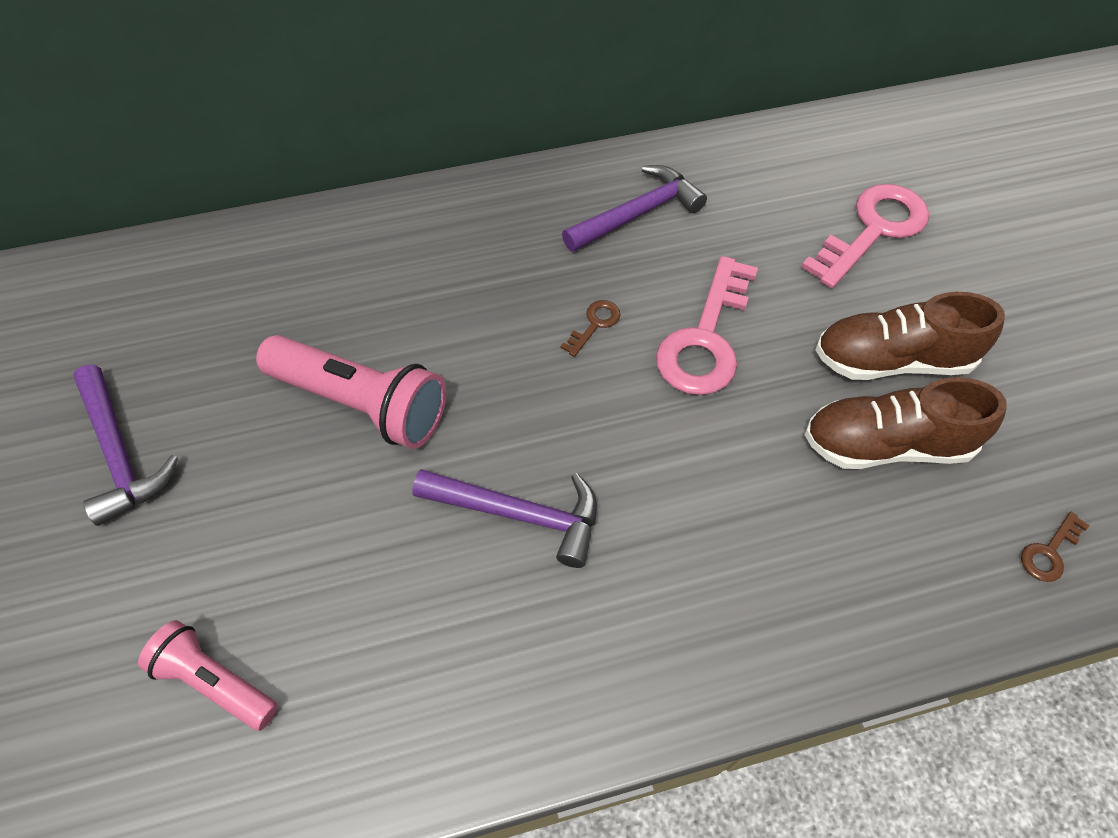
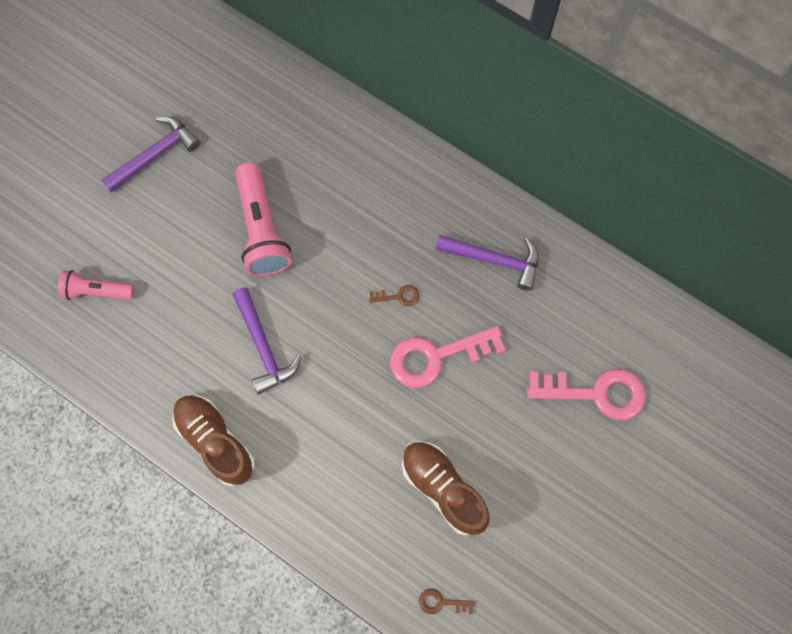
camera: 50 degrees right, 15 degrees up
purple hammer [73,365,178,526] -> purple hammer turned 150 degrees counterclockwise [102,117,200,193]
pink flashlight [138,620,278,731] -> pink flashlight turned 75 degrees counterclockwise [58,270,134,300]
brown shoe [815,292,1005,380] -> brown shoe moved to [172,394,255,486]

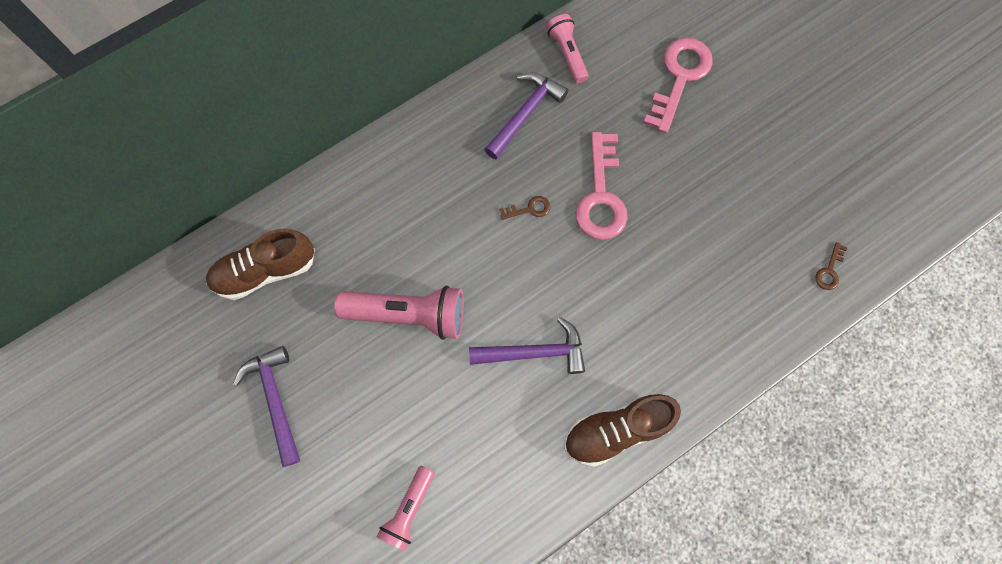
camera: 70 degrees left, 0 degrees up
brown key [369,285,419,306] -> brown key turned 60 degrees clockwise [499,196,550,220]
brown shoe [402,441,490,535] -> brown shoe moved to [206,229,315,300]
none -> pink flashlight [546,14,589,83]

